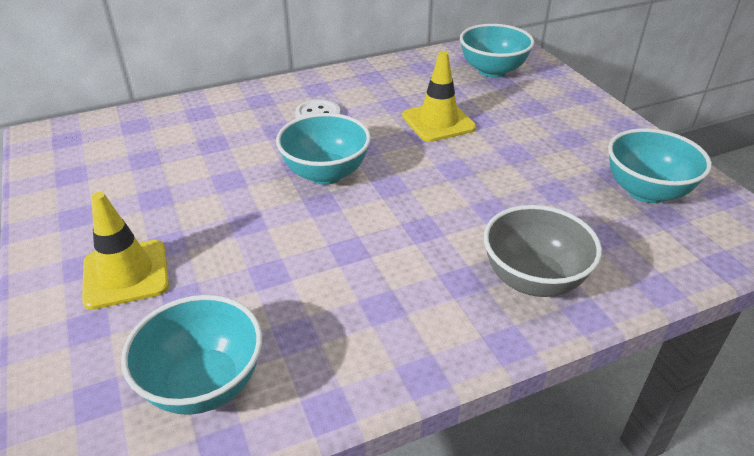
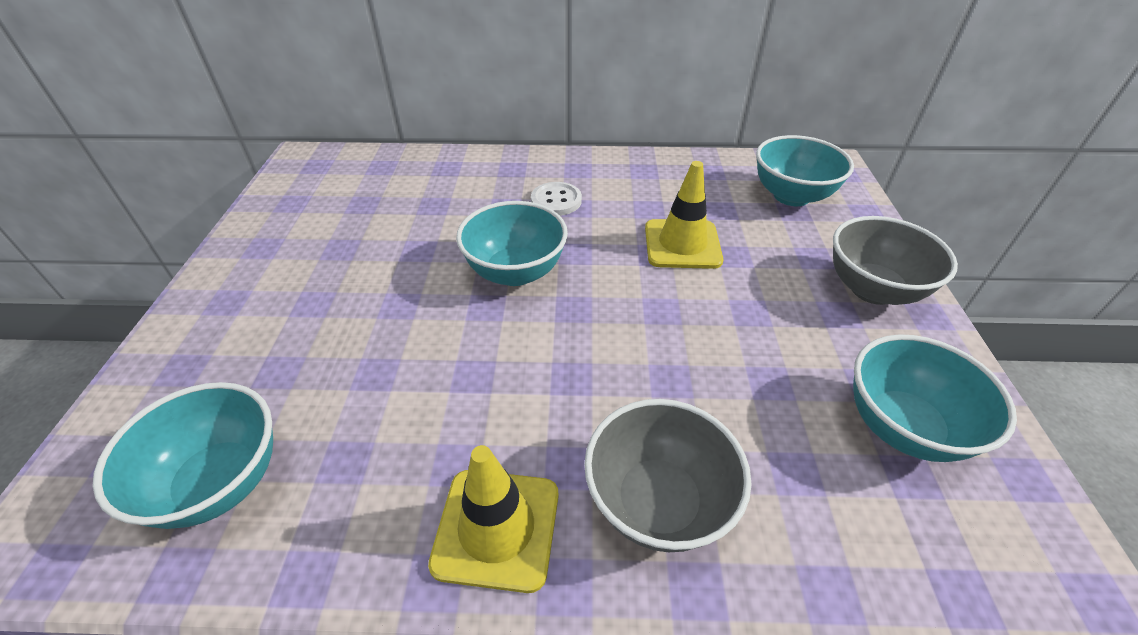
camera: 25 degrees right, 5 degrees up
yellow traffic cone [82,192,169,310] -> yellow traffic cone moved to [428,445,559,593]
none -> grey bowl [833,216,958,305]

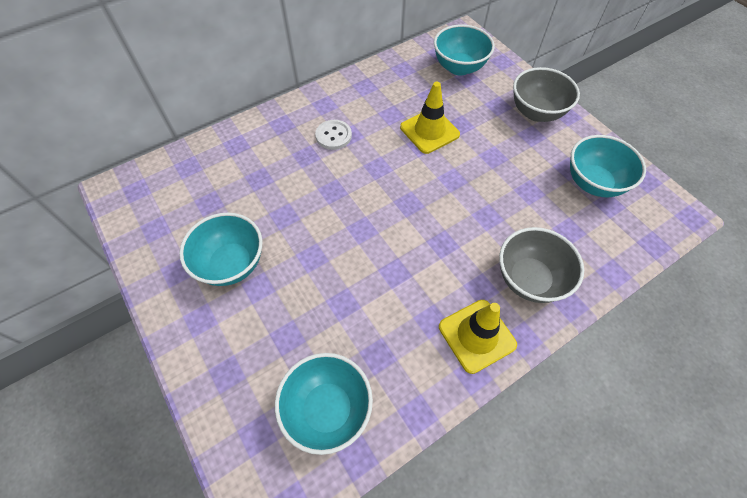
camera: 35 degrees left, 15 degrees up
turquoise bowl [456,201,568,286] -> turquoise bowl moved to [179,213,263,286]

